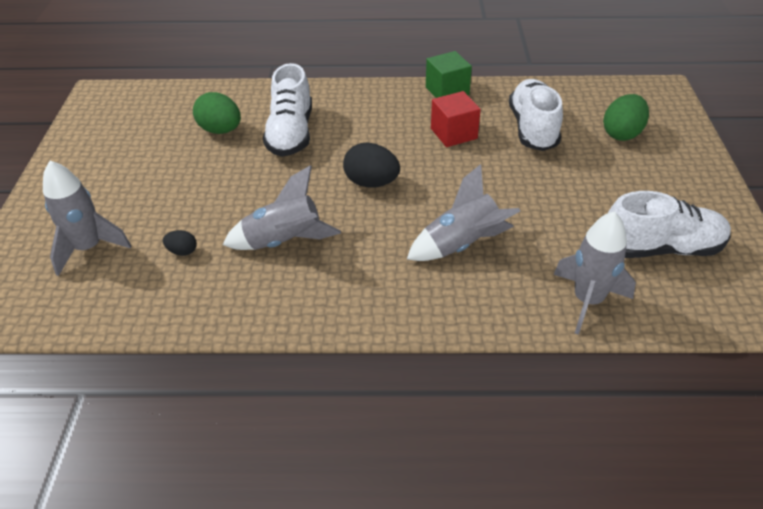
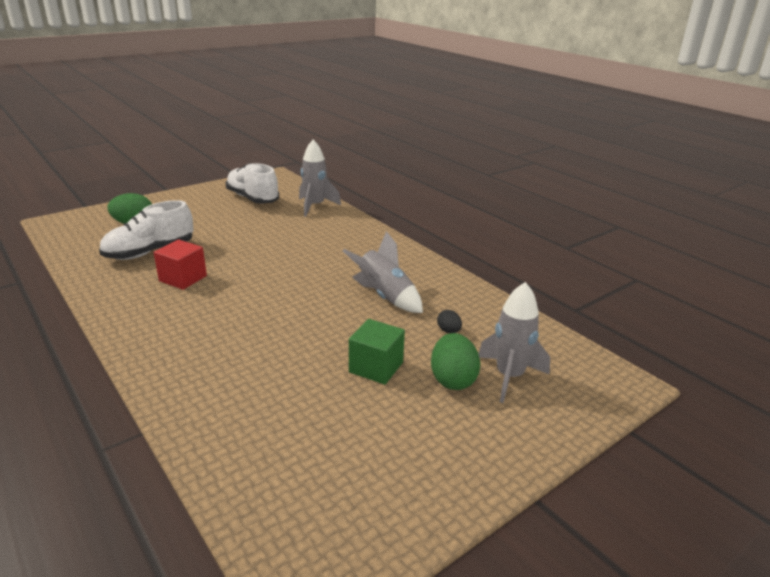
camera: 130 degrees left, 15 degrees down
green egg [193,92,241,134] -> green egg moved to [431,333,481,390]
white shoe [263,63,312,157] -> none
black egg [343,142,400,188] -> none
grey rocket [407,164,520,261] -> none
green cube [426,51,472,98] -> green cube moved to [349,319,405,385]

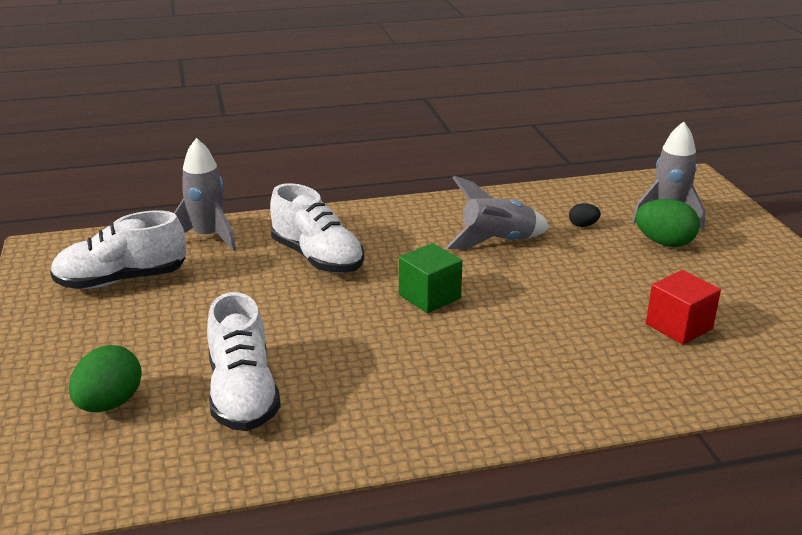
camera: 65 degrees left, 0 degrees up
red cube [153,239,207,290] -> red cube moved to [646,270,721,345]
green cube [349,319,405,385] -> green cube moved to [399,243,463,313]
none -> white shoe [270,183,364,273]

